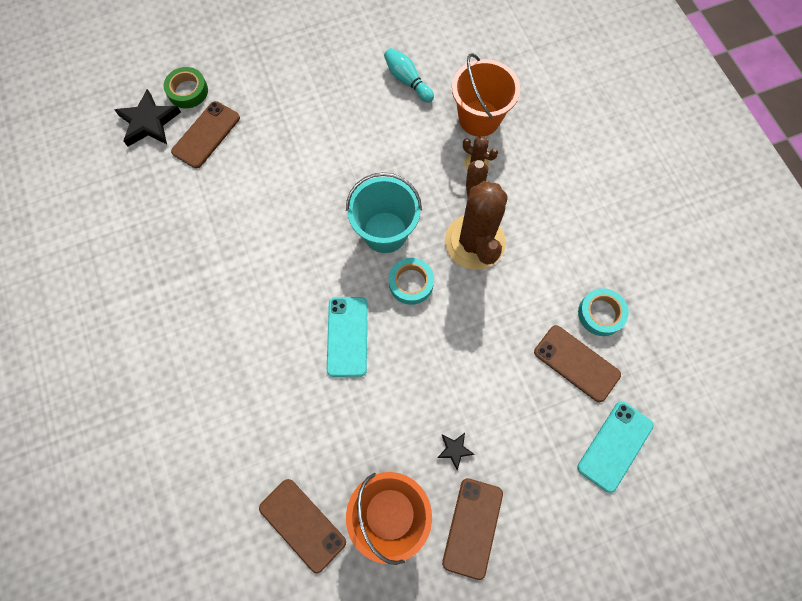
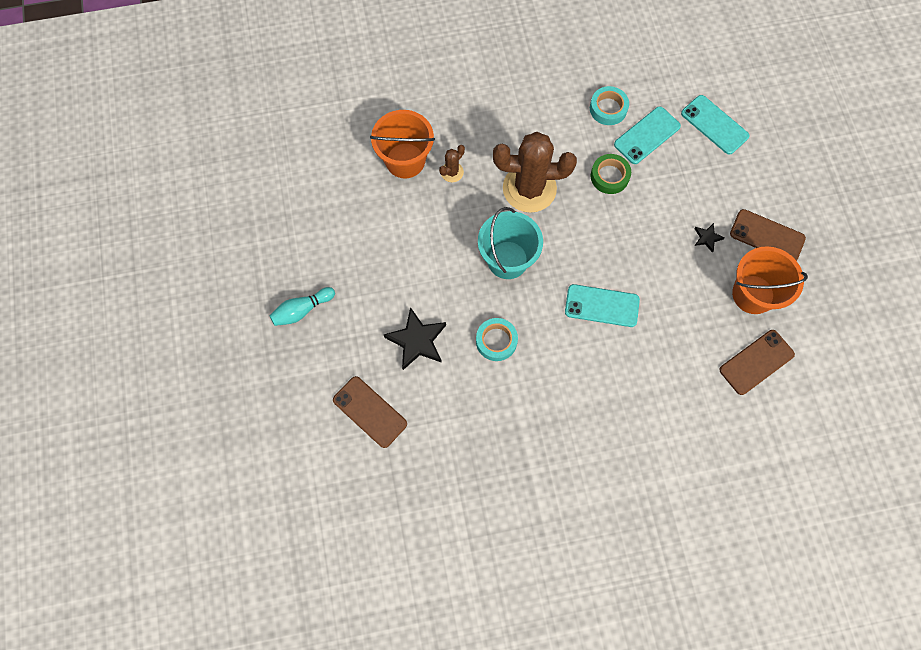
camera: 80 degrees left, 0 degrees up
black star [115,89,181,146] -> black star moved to [384,307,446,370]
green tape [163,67,208,108] -> green tape moved to [591,154,631,194]
turquoise bowling pin [384,48,434,103] -> turquoise bowling pin moved to [269,287,335,326]
turquoise tape [389,258,434,305] -> turquoise tape moved to [476,318,518,361]
brown phone [534,325,621,402] -> turquoise phone [614,106,681,164]

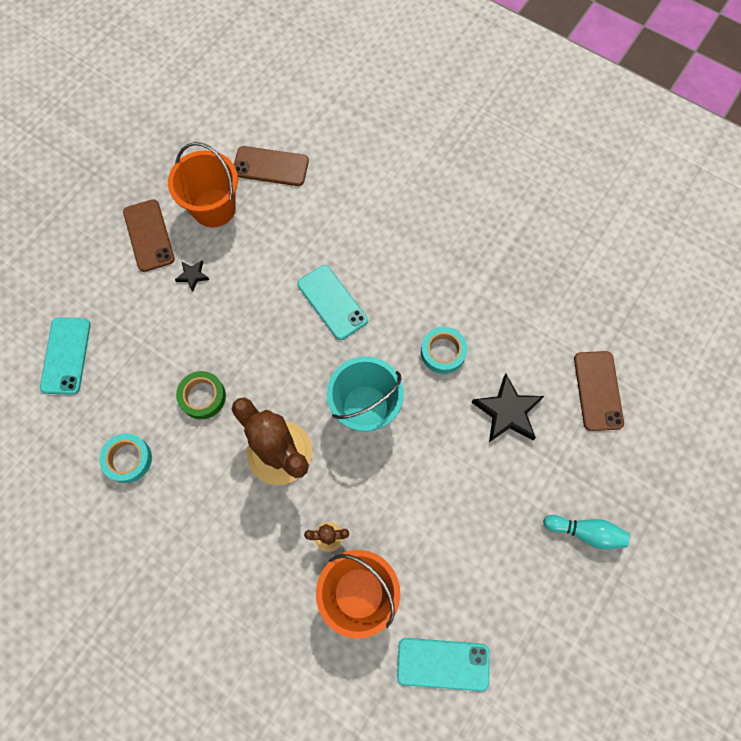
camera: 135 degrees left, 0 degrees up
turquoise phone [614,106,681,164] -> turquoise phone moved to [397,638,490,691]

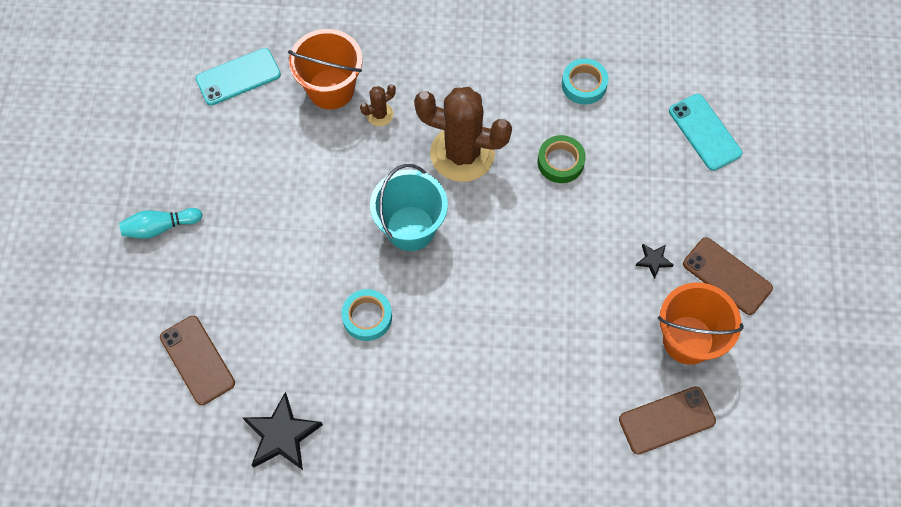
camera: 150 degrees right, 5 degrees down
turquoise phone [298,265,368,340] -> none
black star [471,374,544,442] -> black star moved to [243,392,323,470]

